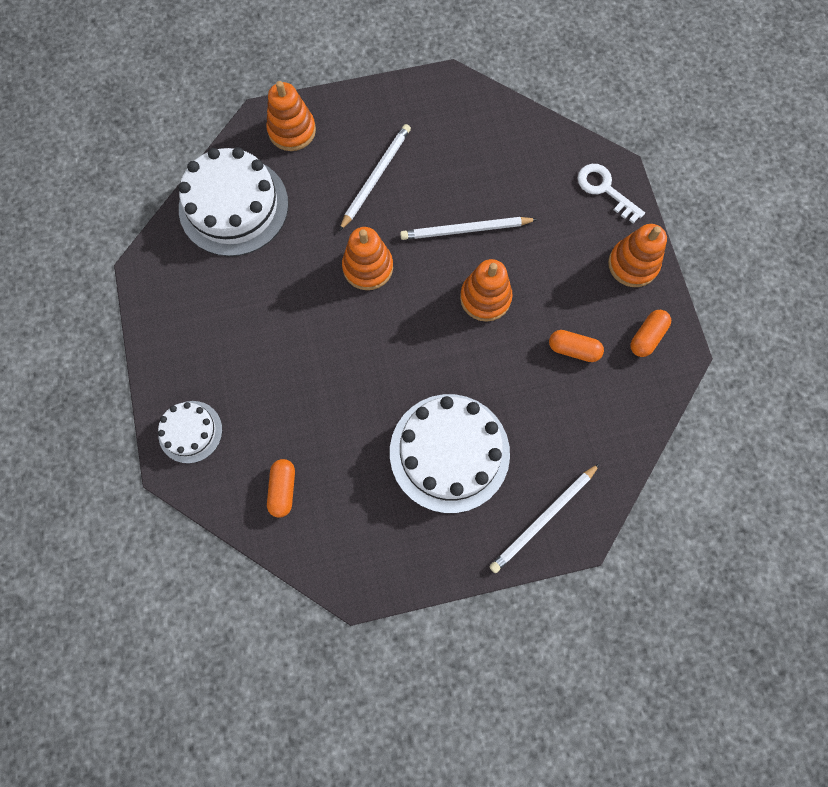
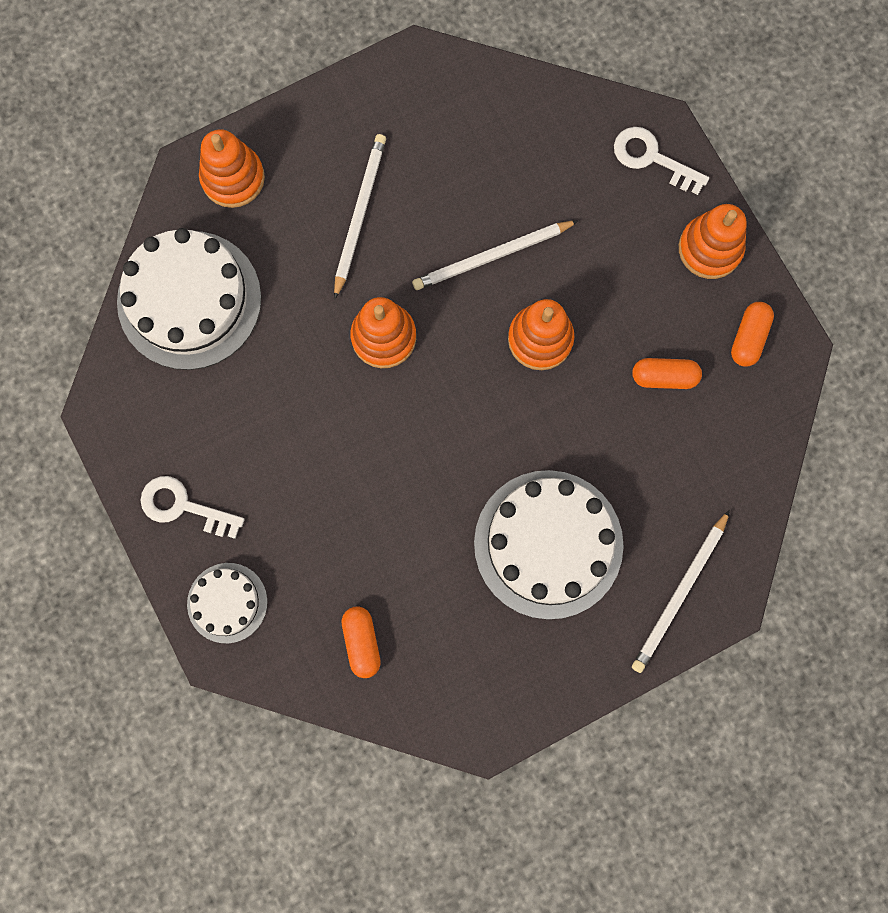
camera: 15 degrees left, 5 degrees up
none -> white key [140,476,245,539]

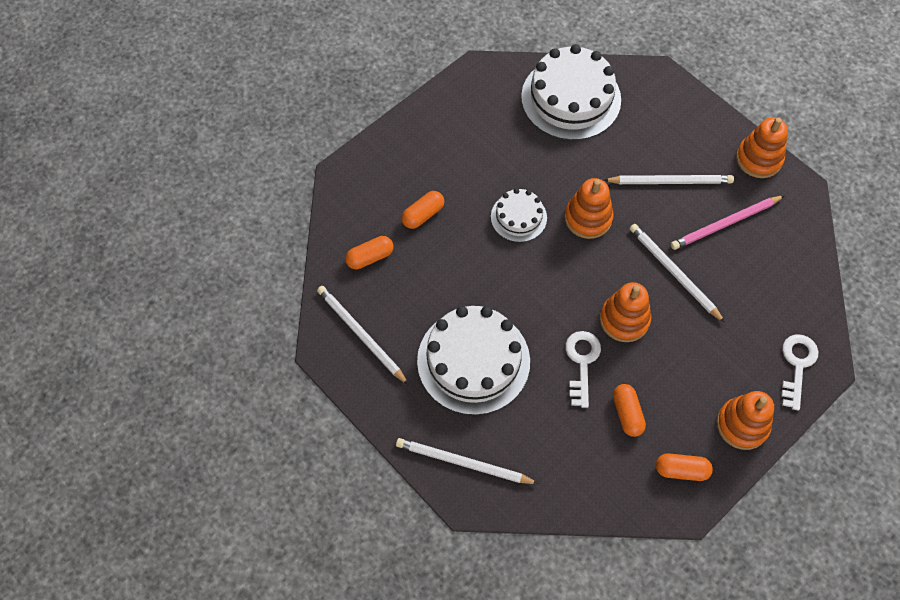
camera: 75 degrees right, 15 degrees down
white key [140,476,245,539] -> white key moved to [565,331,601,408]
white cake [187,563,268,643] -> white cake moved to [491,188,547,242]
orange stacking toy [199,129,265,208] -> orange stacking toy moved to [736,117,788,178]
none -> white pencil [317,286,409,385]
none -> orange capsule [401,191,444,229]
none -> pink pencil [671,195,785,250]

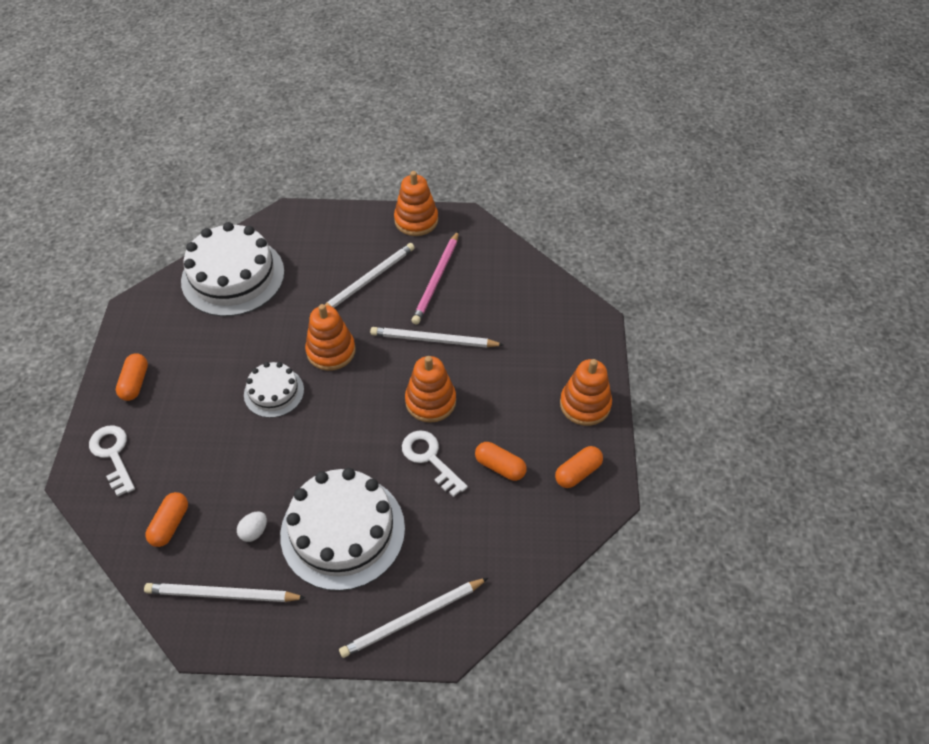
camera: 45 degrees left, 10 degrees down
orange capsule [401,191,444,229] -> orange capsule moved to [116,353,148,401]
white key [781,334,819,410] -> white key moved to [89,425,135,496]
none -> white egg [237,511,267,542]

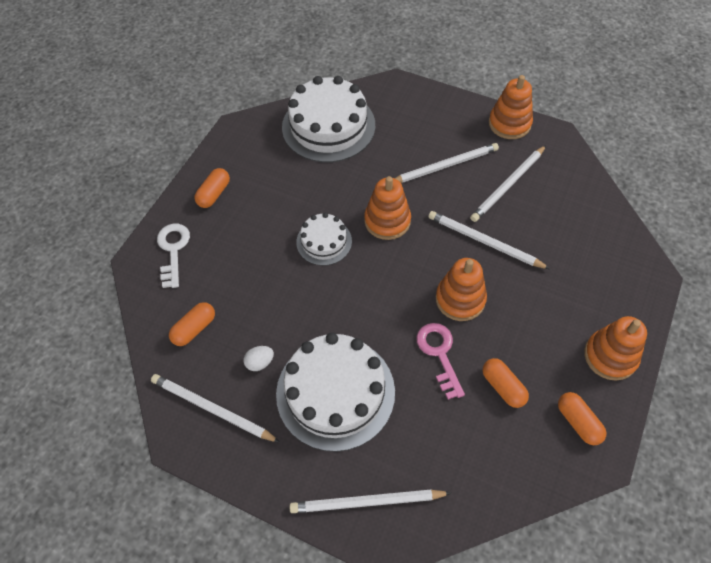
camera: 25 degrees right, 5 degrees up
white key [402,430,468,497] -> pink key [416,323,465,400]
pink pencil [412,231,459,325] -> white pencil [470,145,546,222]
orange capsule [555,446,603,488] -> orange capsule turned 75 degrees clockwise [558,392,606,445]

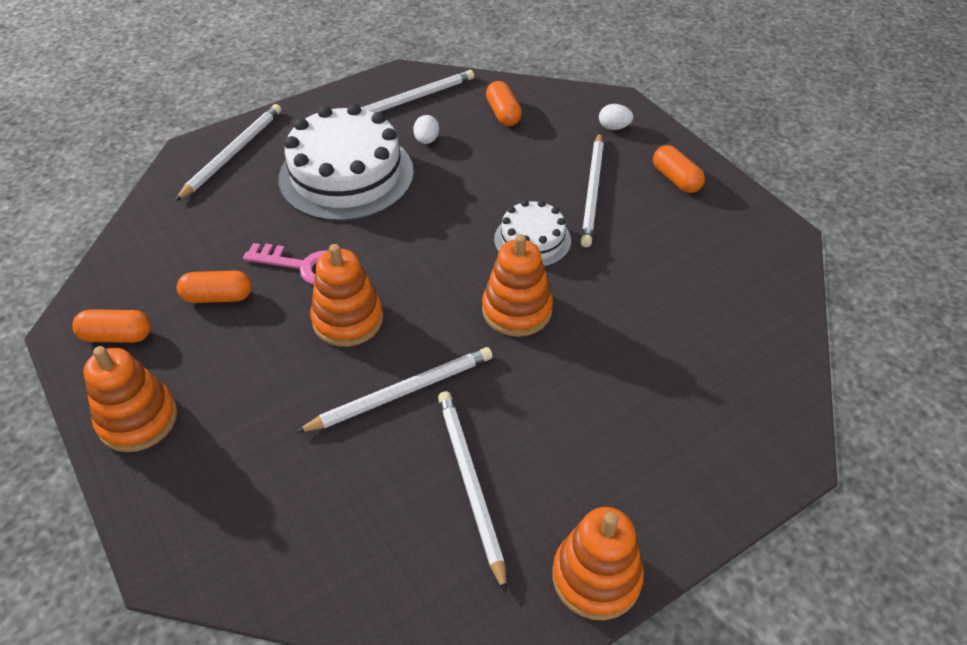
camera: 120 degrees right, 10 degrees down
white key [157,224,190,288] -> white egg [599,104,634,130]
white cake [282,76,375,163] -> none
white pencil [395,143,499,183] -> white pencil moved to [580,133,604,247]

